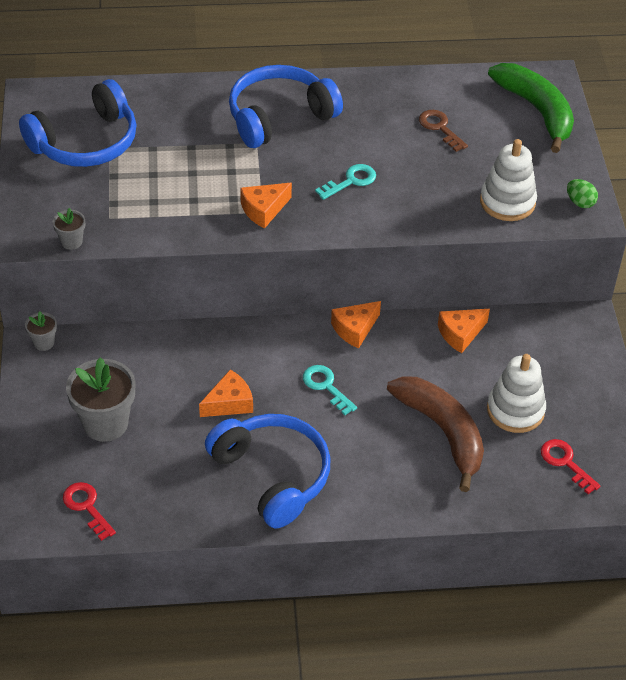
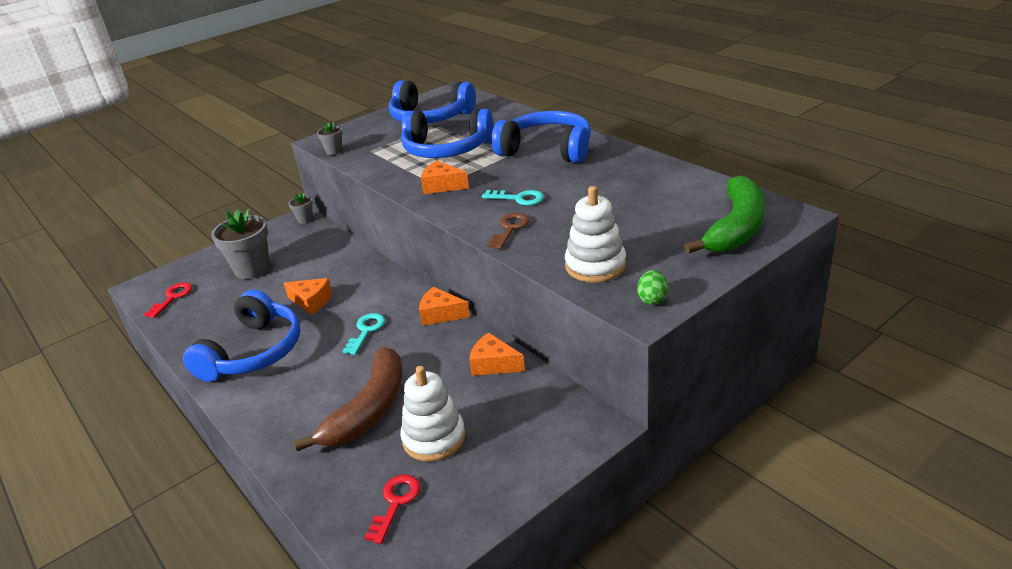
camera: 60 degrees right, 15 degrees down
brown key [419,110,468,152] -> brown key moved to [487,213,530,249]
none -> blue headphones [401,109,493,158]

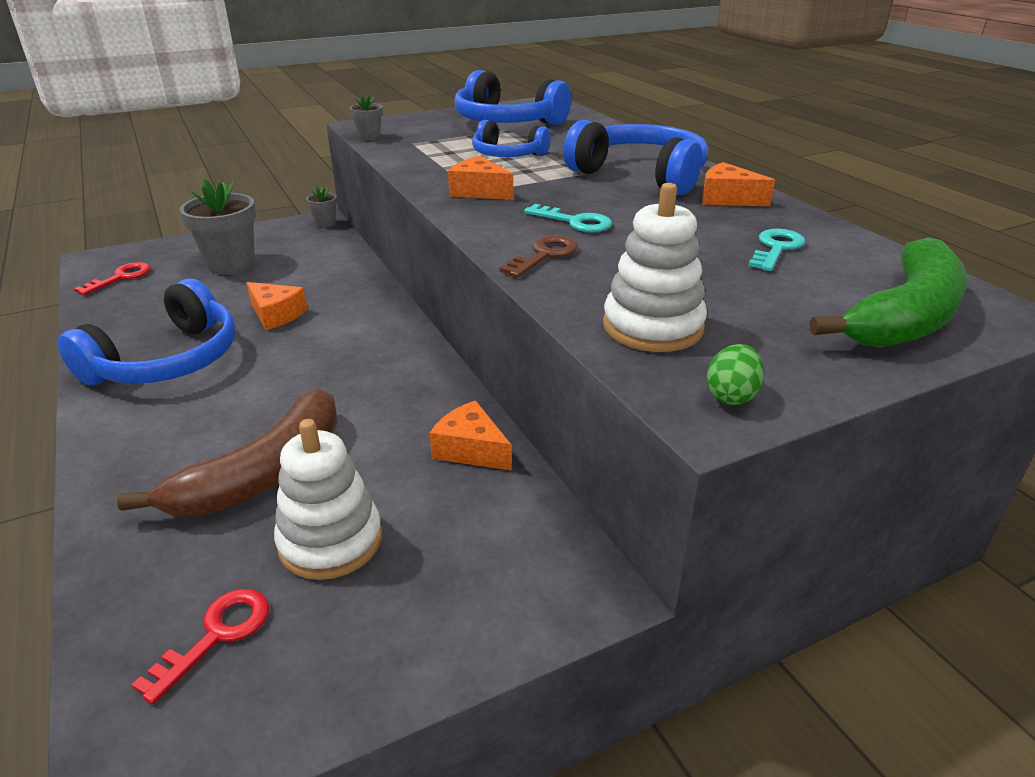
camera: 10 degrees right, 0 degrees up
turquoise key [342,313,385,355] -> turquoise key moved to [748,229,806,271]
blue headphones [401,109,493,158] -> blue headphones [472,120,550,157], size x0.60
orange cheese [419,287,470,326] -> orange cheese moved to [702,162,775,206]

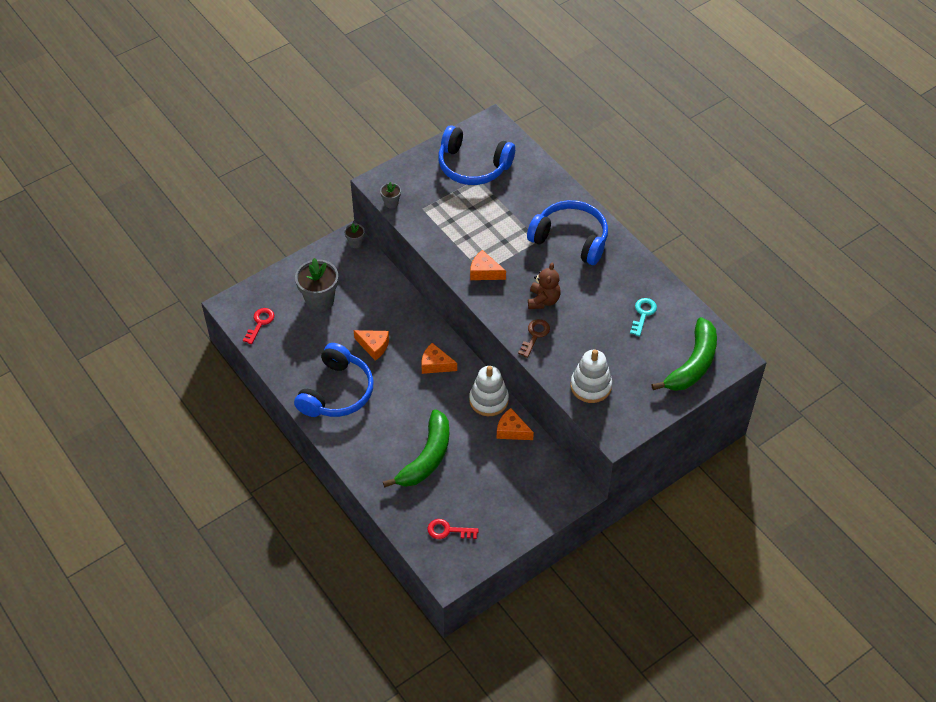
camera: 10 degrees left, 20 degrees up
brown banana [117,388,338,516] -> green banana [383,409,449,488]
red key [132,589,269,705] -> red key turned 105 degrees counterclockwise [427,519,479,539]
white stacking toy [274,419,382,580] -> white stacking toy moved to [469,366,509,416]
blue headphones [472,120,550,157] -> none
turquoise key [524,204,612,233] -> brown teddy bear [528,263,561,309]
orange cheese [702,162,775,206] -> orange cheese moved to [422,343,457,374]
green egg [707,344,764,405] -> none

